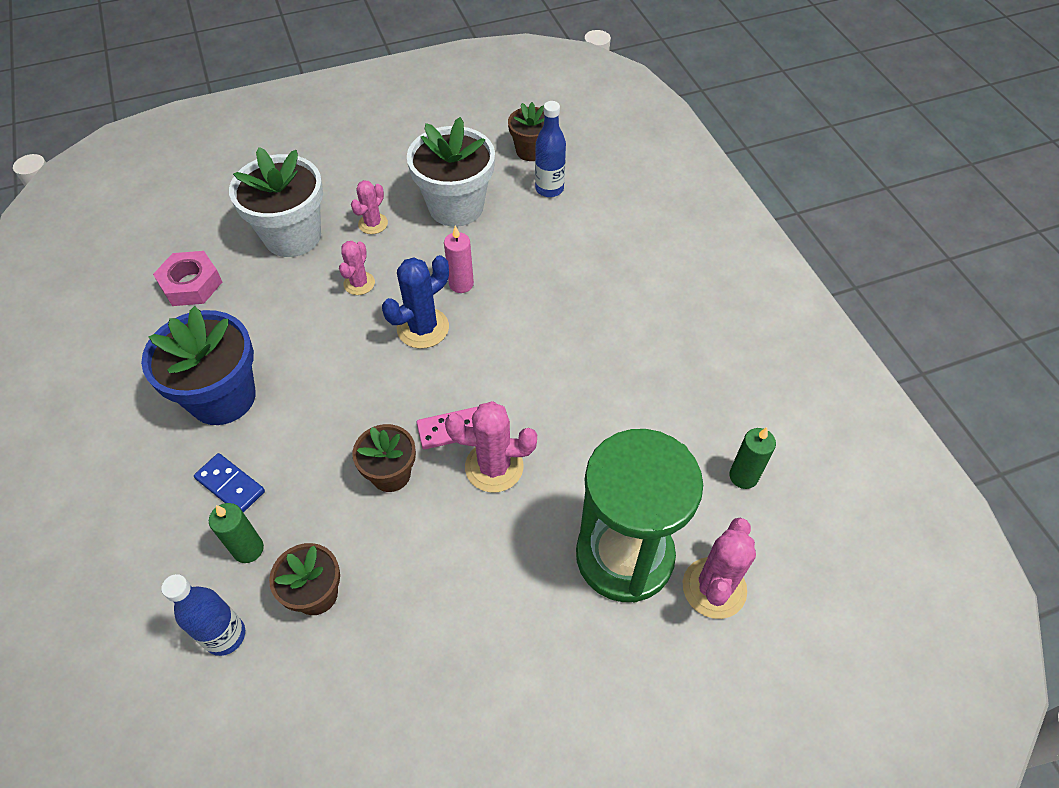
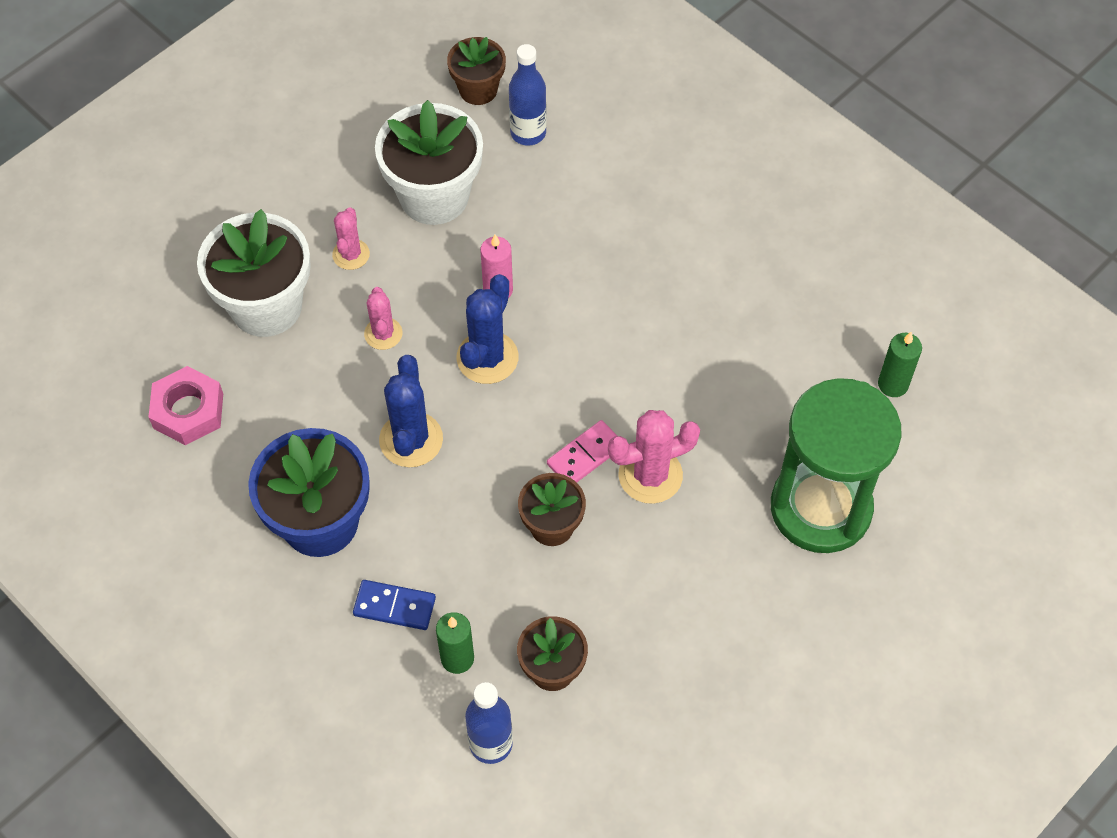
camera: 25 degrees left, 5 degrees up
pink cactus [683,517,756,619] -> none
none -> blue cactus [379,355,443,467]

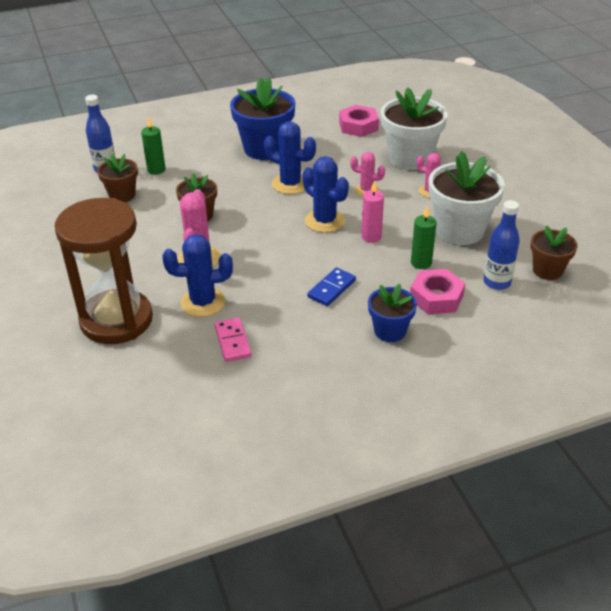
camera: 115 degrees right, 20 degrees down
blue domino [353,580,436,630] -> blue domino moved to [307,268,356,306]
pink domino [547,420,617,482] -> pink domino moved to [214,318,252,362]
green hourglass [771,378,902,553] -> brown hourglass [55,198,153,344]
green candle [878,332,922,397] -> green candle moved to [411,207,437,269]
none -> blue cactus [162,234,233,317]
none -> blue flower pot [368,284,417,342]
none -> pink nut [410,269,465,314]

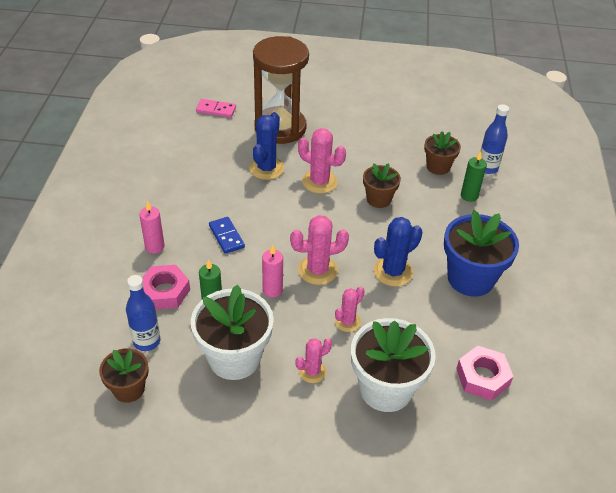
camera: 115 degrees right, 5 degrees up
pink domino [214,318,252,362] -> pink domino moved to [196,99,236,118]
blue cactus [302,156,349,233] -> pink cactus [290,215,349,285]
blue flower pot [368,284,417,342] -> pink candle [139,201,165,254]

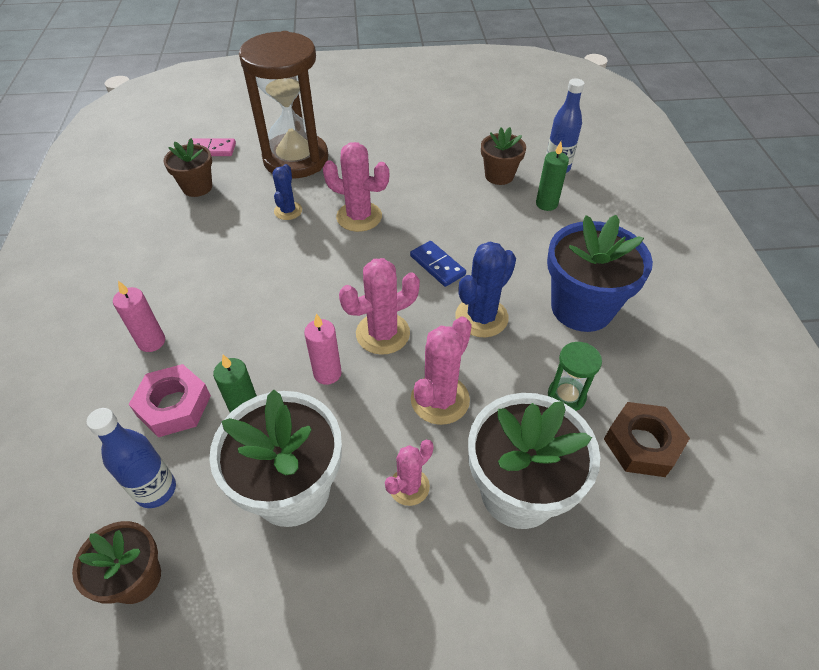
camera: 10 degrees left, 5 degrees up
blue domino [209,217,245,254] -> blue domino moved to [410,241,466,287]
blue cactus [249,112,284,180] -> blue cactus [273,164,302,220], size x0.62
pink cactus [335,286,365,332] -> pink cactus [411,316,472,425], size x1.61
brown flower pot [363,163,401,208] -> brown flower pot moved to [163,138,212,197]
pink nut [456,346,514,401] -> brown nut [604,402,690,477]
none -> green hourglass [548,342,602,411]

